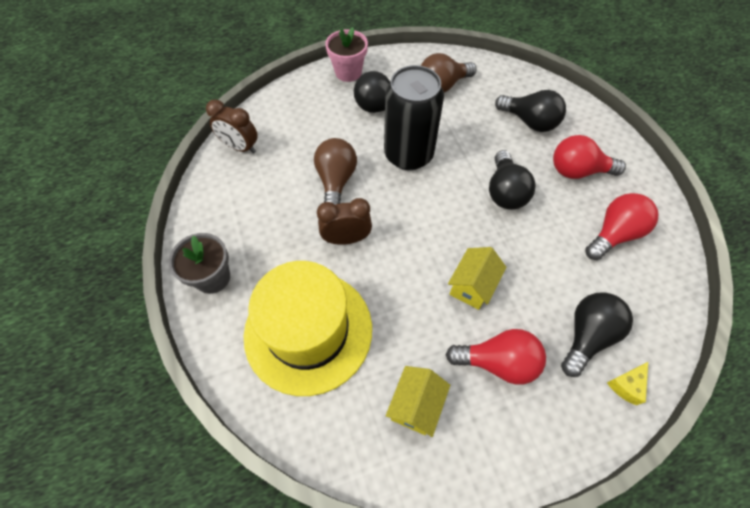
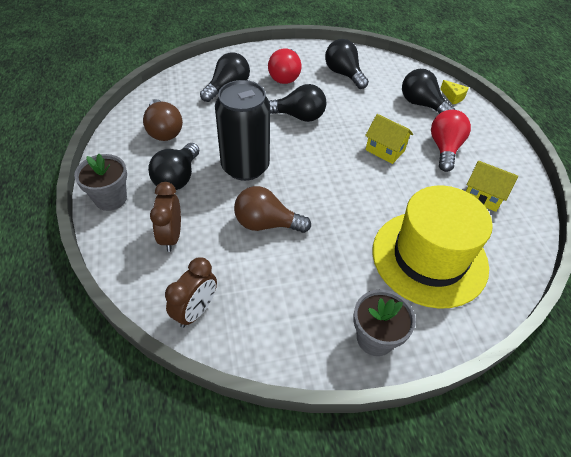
camera: 85 degrees left, 10 degrees down
brown clock [317,198,372,245] -> brown clock moved to [150,182,181,252]
pink flower pot [325,27,368,82] -> grey flower pot [74,154,127,211]
red light bulb [585,193,658,260] -> black light bulb [325,39,369,89]

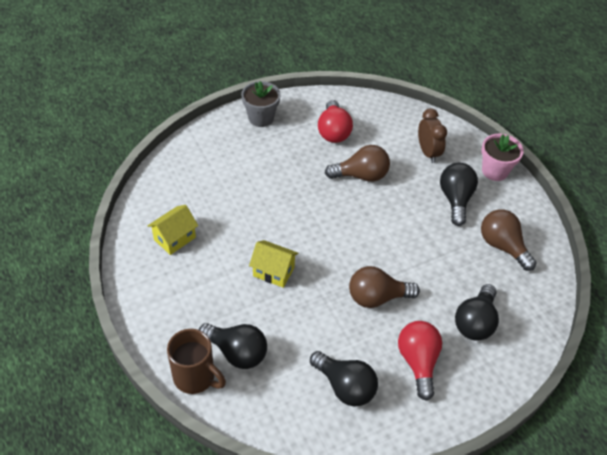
camera: 165 degrees right, 0 degrees up
grey flower pot [74,154,127,211] -> pink flower pot [481,134,524,181]
brown clock [165,257,217,328] -> none
black can [215,80,270,181] -> none
black light bulb [269,84,326,122] -> brown light bulb [349,266,420,308]
yellow hat [372,185,493,309] -> none
red light bulb [431,110,471,172] -> red light bulb moved to [318,100,353,143]
yellow cheese [440,80,469,104] -> brown mug [167,329,226,394]
yellow house [466,161,518,212] -> yellow house turned 60 degrees counterclockwise [148,205,198,255]

